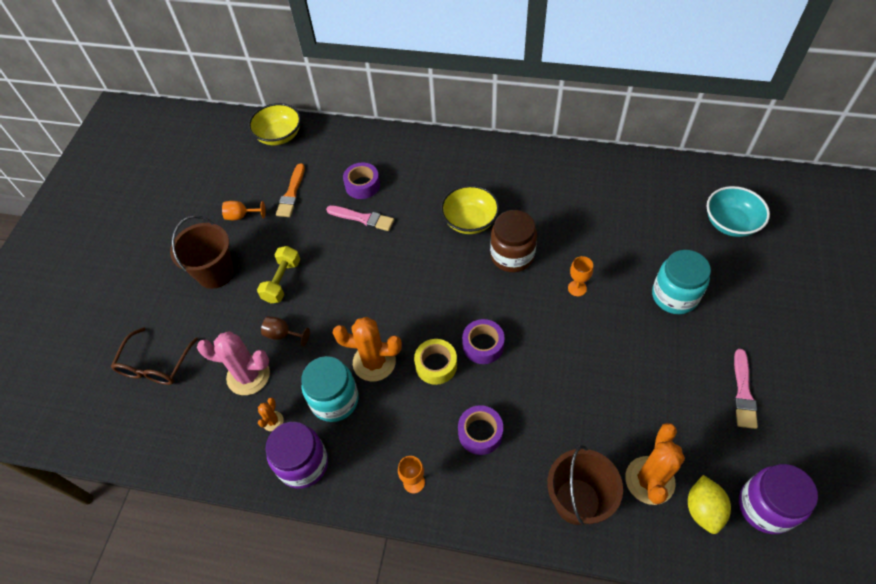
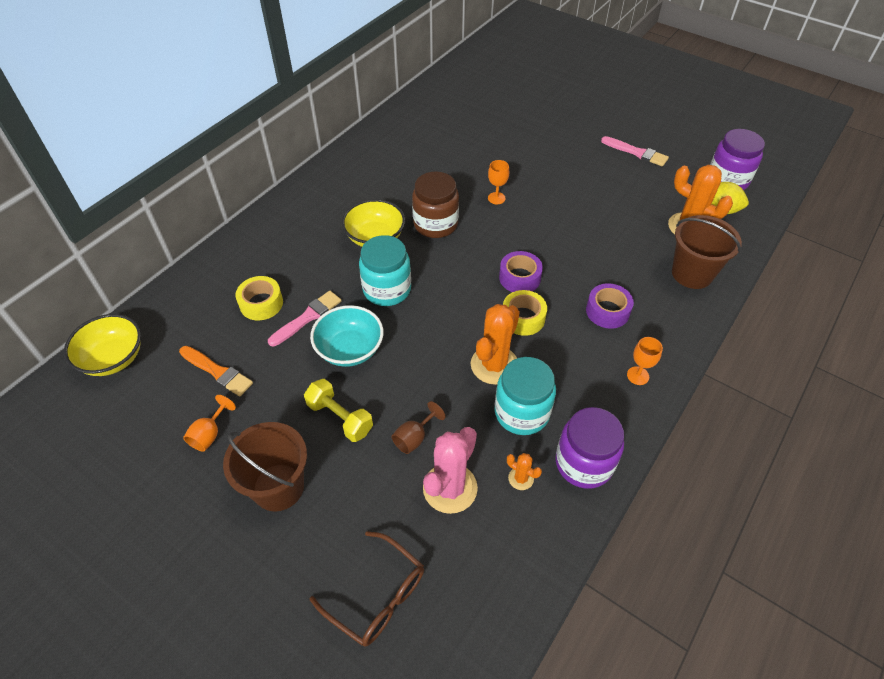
camera: 70 degrees left, 5 degrees down
purple tape [343,162,380,199] -> yellow tape [236,276,283,320]
turquoise jar [652,250,711,314] -> turquoise jar moved to [359,235,411,306]
turquoise bowl [707,186,770,237] -> turquoise bowl moved to [310,305,384,367]

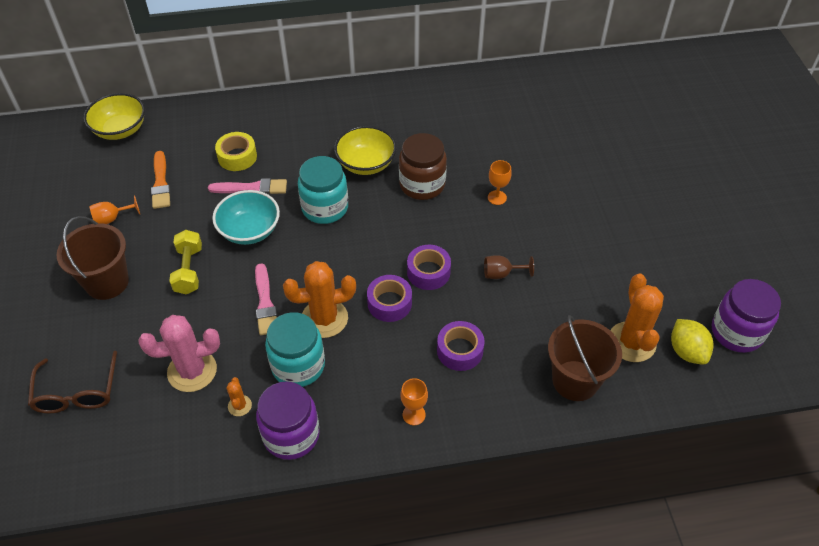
camera: 45 degrees right, 0 degrees up
brown goblet [392,401,446,454] -> brown goblet moved to [484,255,534,279]
yellow tape [503,290,547,336] -> purple tape [367,275,412,322]
pink brush [601,136,669,166] -> pink brush moved to [255,263,277,335]

